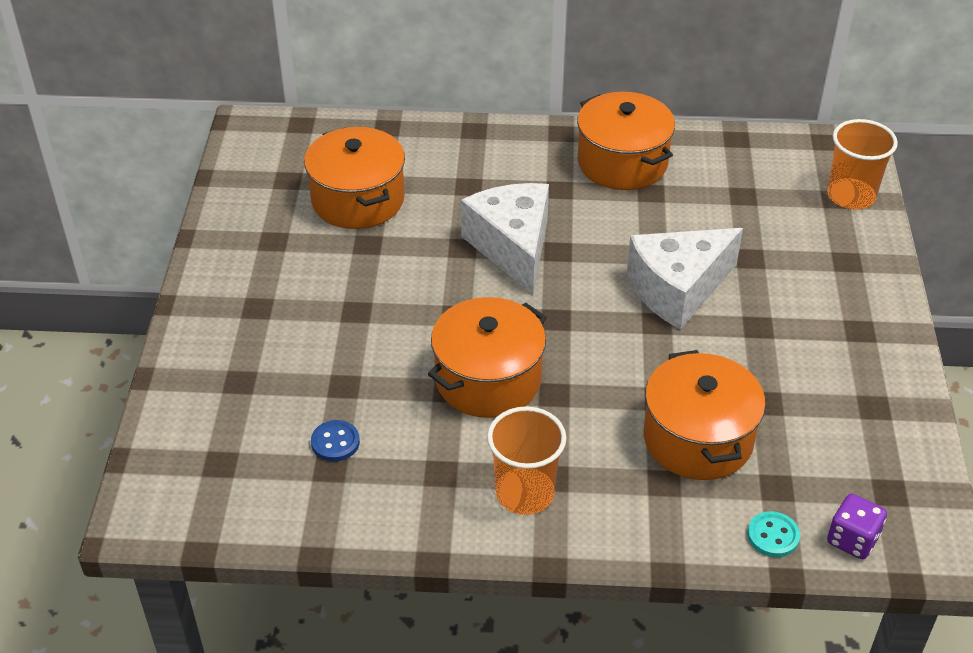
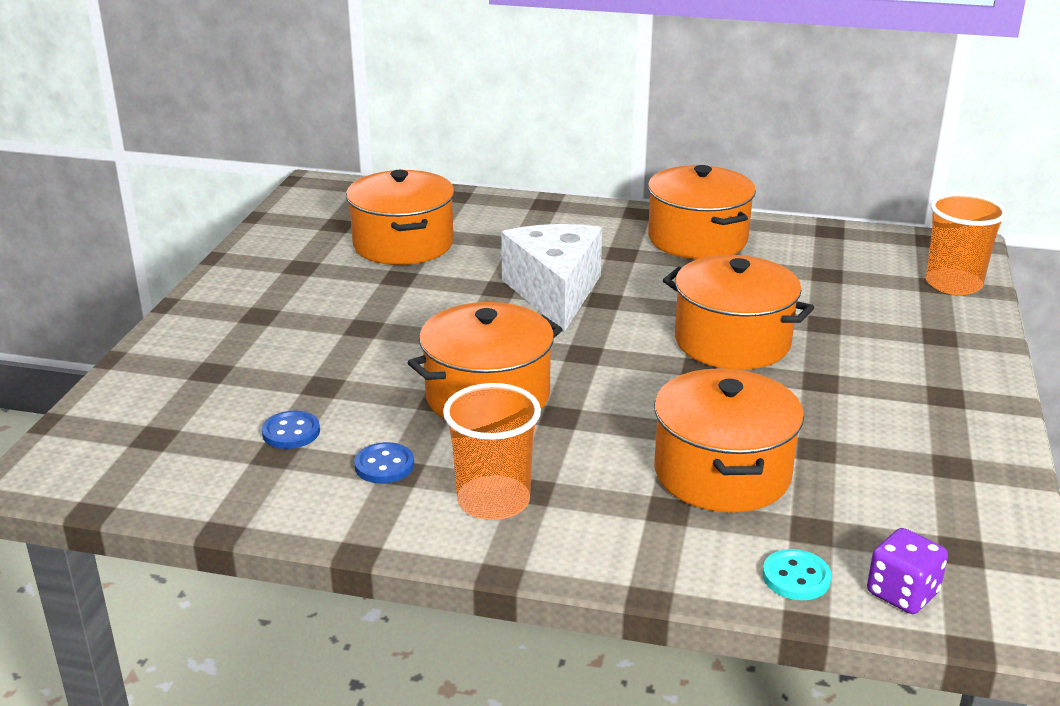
camera: 10 degrees right, 15 degrees down
white cheese [627,228,743,330] -> orange pot [663,255,814,370]
none -> blue button [354,442,414,483]

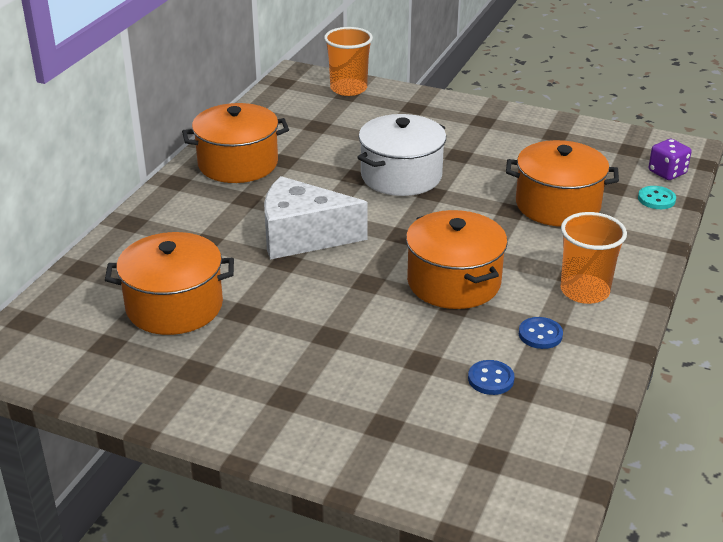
camera: 80 degrees left, 5 degrees up
orange pot [663,255,814,370] -> white pot [357,114,446,196]

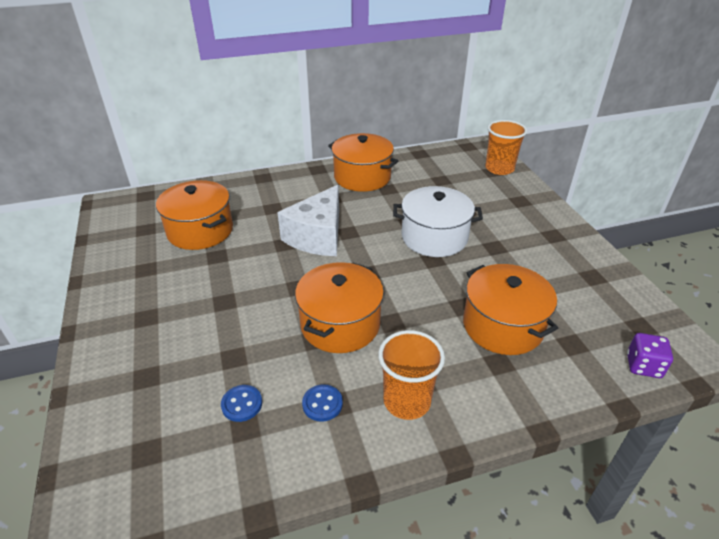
camera: 50 degrees right, 5 degrees up
white cheese [264,176,368,260] -> white cheese turned 120 degrees counterclockwise [277,185,339,256]
turquoise button [638,186,676,209] -> none

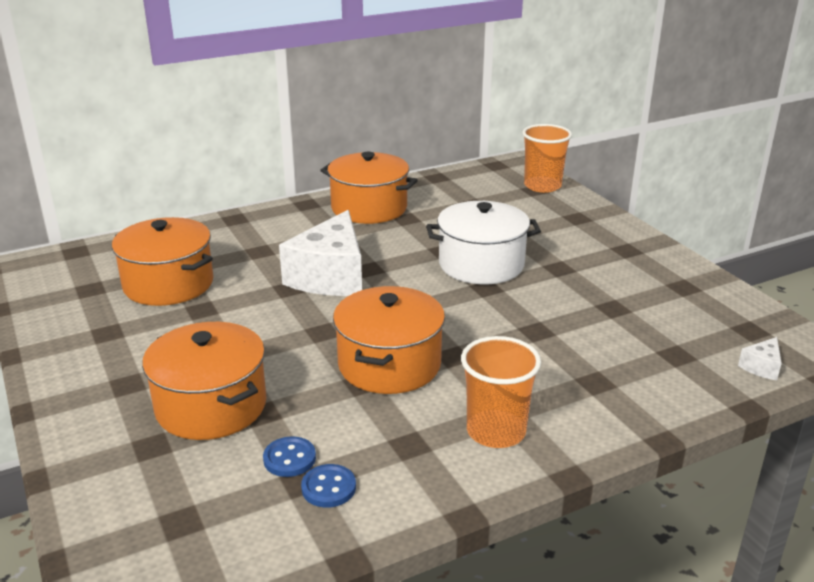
camera: 10 degrees left, 10 degrees down
blue button [302,384,343,422] -> blue button moved to [301,464,356,508]
orange pot [463,264,558,355] -> orange pot moved to [142,322,267,440]
purple dice [627,333,673,378] -> white cheese [738,337,782,380]

